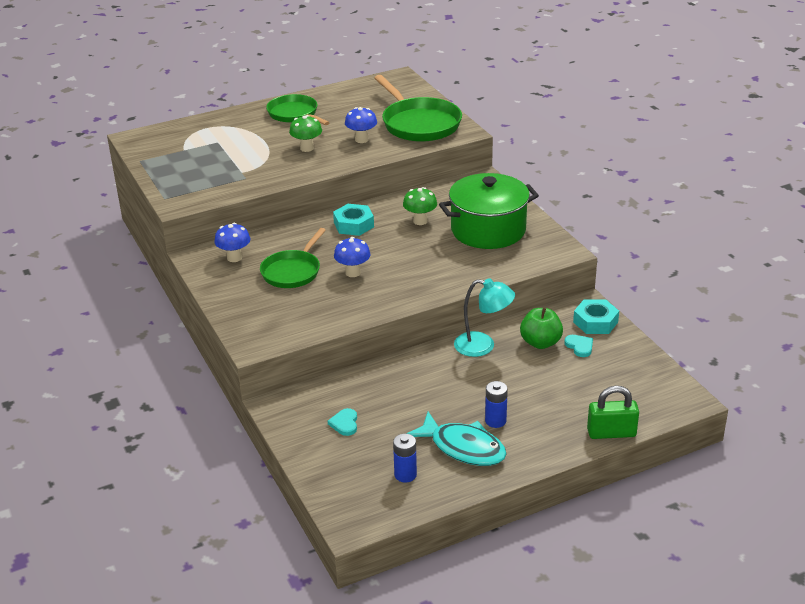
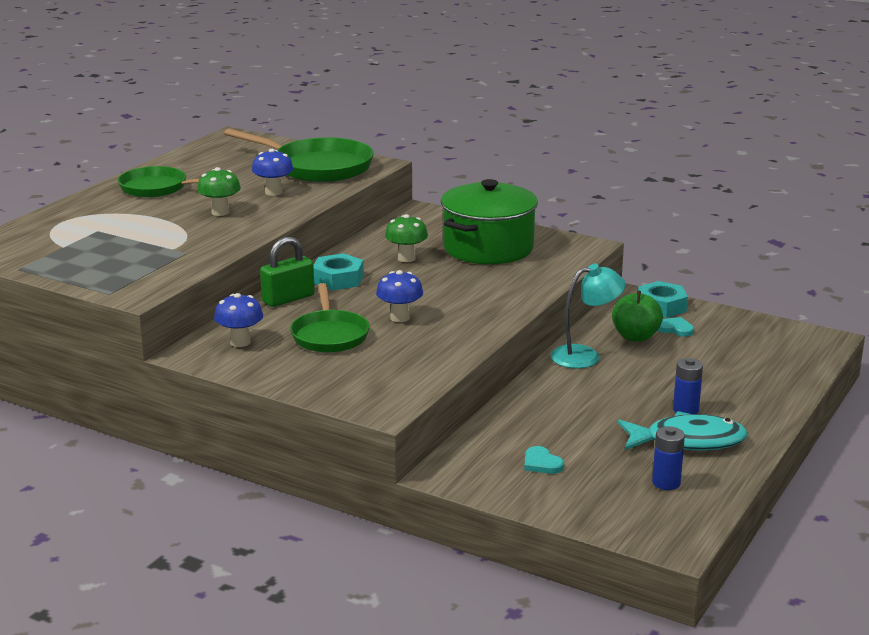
camera: 35 degrees left, 10 degrees down
green padlock [587,386,639,439] -> green padlock moved to [260,237,314,307]

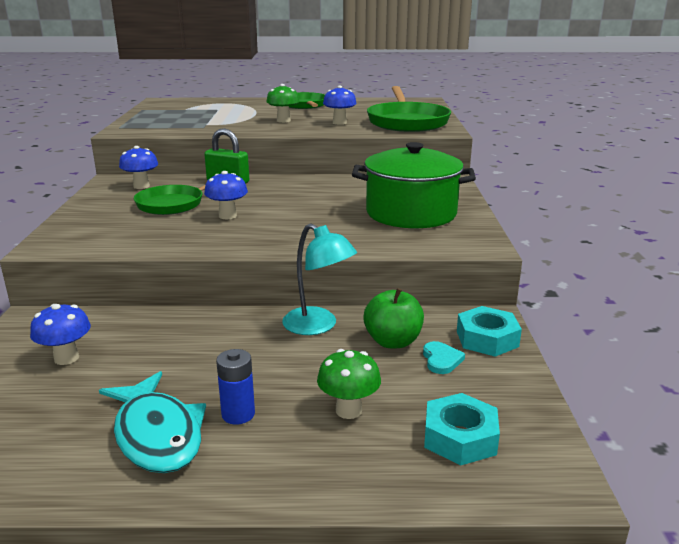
camera: 60 degrees right, 0 degrees up
turquoise nut [313,253,364,291] -> turquoise nut moved to [424,393,500,466]
green mushroom [385,214,428,262] -> green mushroom moved to [317,349,381,419]
turquoise heart [524,446,564,474] -> blue mushroom [30,304,91,365]
blue battery [652,427,685,490] -> none

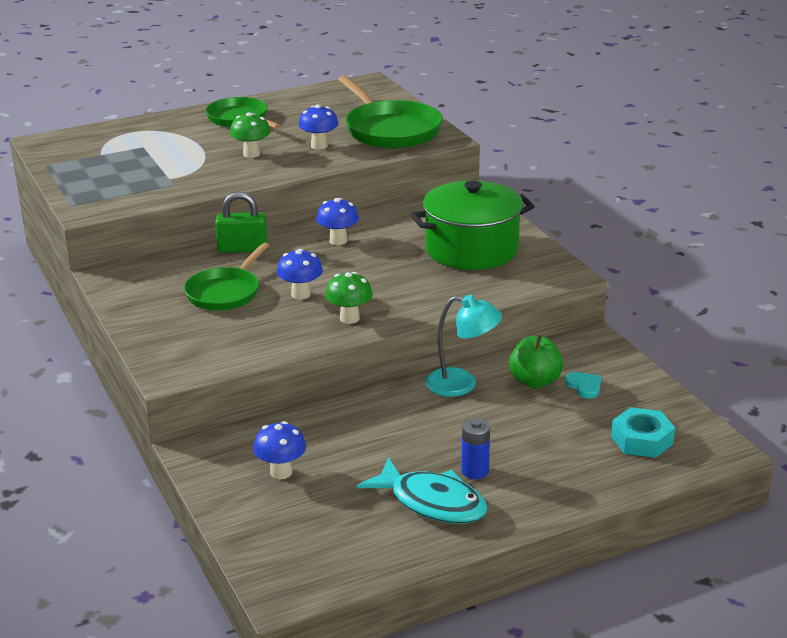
camera: 25 degrees left, 5 degrees up
blue mushroom [119,146,158,189] -> blue mushroom moved to [316,198,359,245]
green mushroom [317,349,381,419] -> green mushroom moved to [325,272,373,324]
turquoise nut [457,306,522,357] -> none

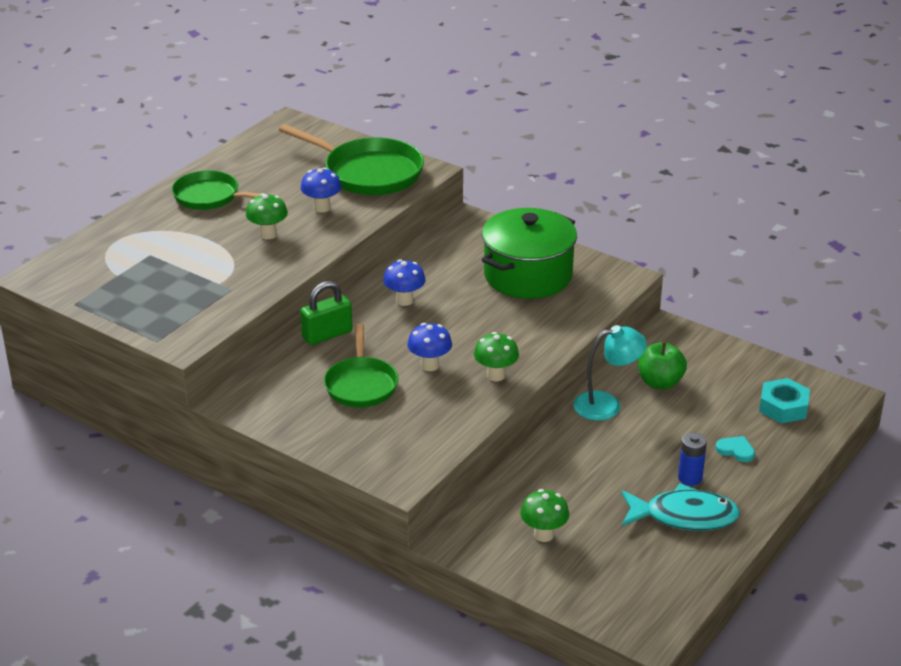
camera: 30 degrees left, 5 degrees up
blue mushroom [253,421,306,479] -> green mushroom [521,489,569,542]
turquoise heart [565,372,601,399] -> turquoise heart moved to [716,436,755,462]

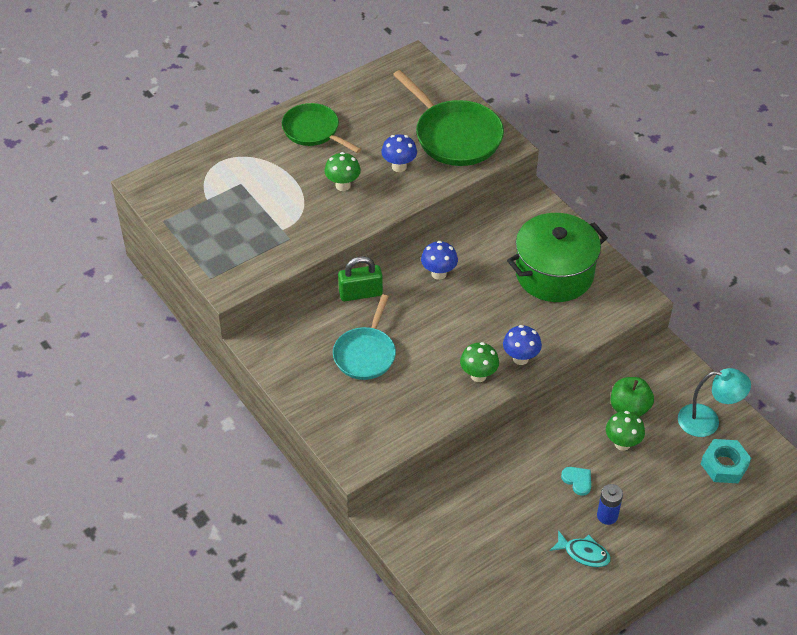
camera: 20 degrees right, 15 degrees up
green pan [324,324,398,407] -> turquoise pan [333,294,396,380]
blue mushroom [407,323,452,371] -> blue mushroom moved to [503,325,542,365]
green mushroom [521,489,569,542] -> green mushroom moved to [606,411,645,451]
turquoise lamp [573,325,647,421] -> turquoise lamp moved to [678,368,751,437]
turquoise fish [622,483,740,531] -> turquoise fish [549,530,611,567], size x0.59
turquoise heart [716,436,755,462] -> turquoise heart moved to [561,467,591,496]

